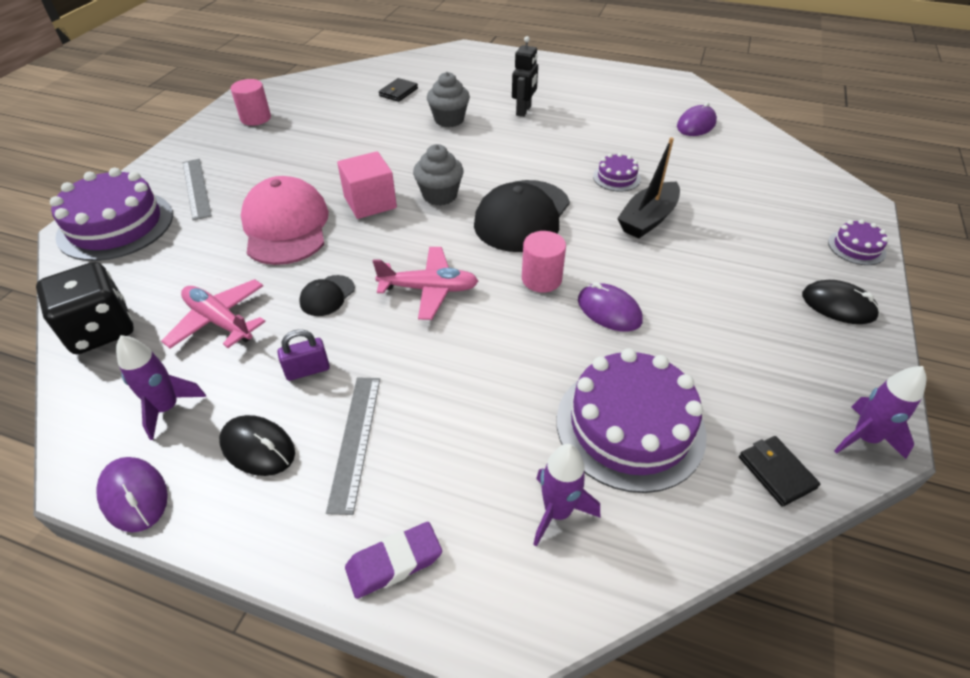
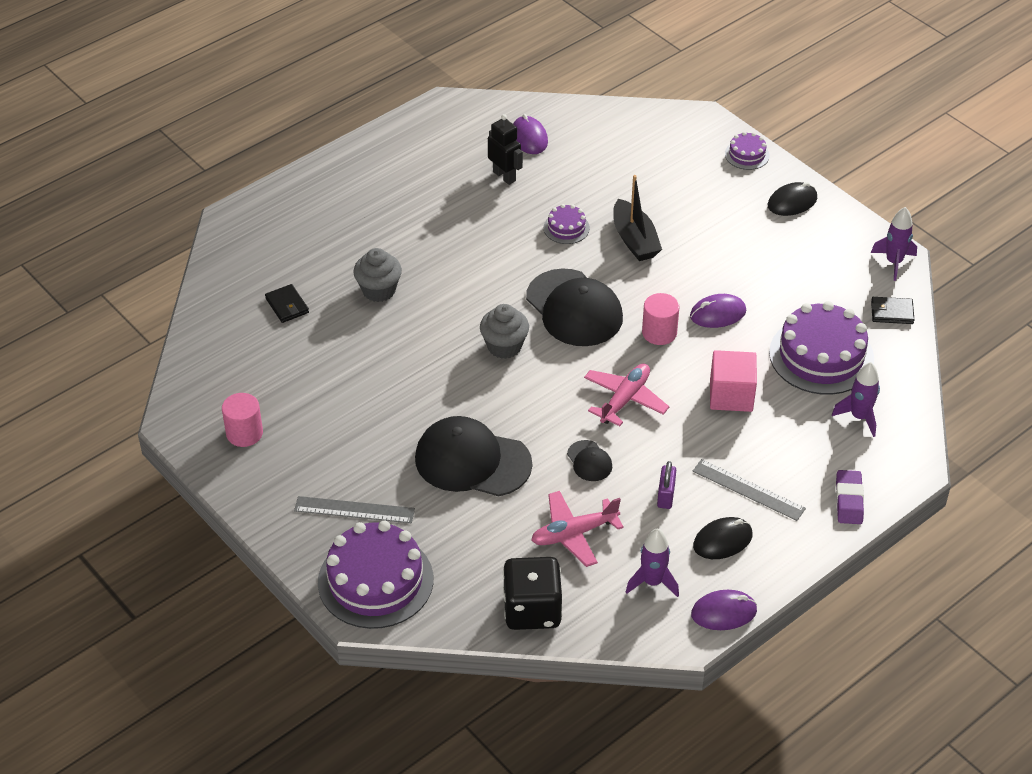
camera: 60 degrees left, 0 degrees up
pink cap [241,176,329,265] -> black cap [415,416,532,497]
pink cube [337,151,397,219] -> pink cube moved to [710,350,757,412]
black robot [512,36,538,117] -> black robot moved to [488,114,523,185]

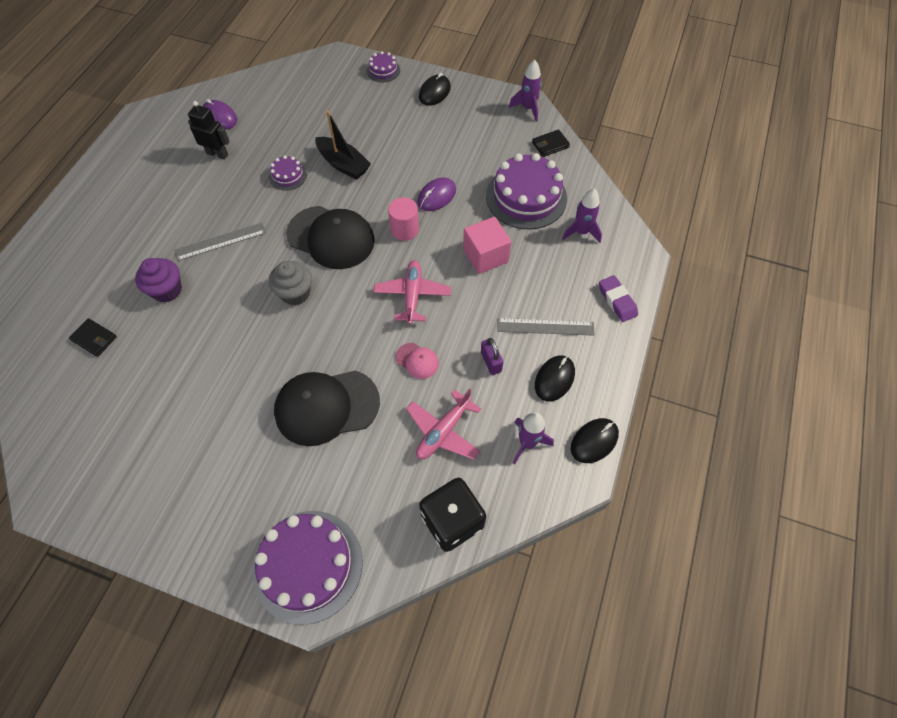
camera: 30 degrees left, 15 degrees up
pink cylinder [222,393,263,447] -> none
grey ruler [294,496,415,523] -> grey ruler moved to [174,223,266,261]
grey cupcake [353,248,402,302] -> purple cupcake [135,258,182,303]
black cap [567,440,612,481] -> pink cap [396,343,439,379]
purple mouse [691,590,757,630] -> black mouse [571,418,619,463]

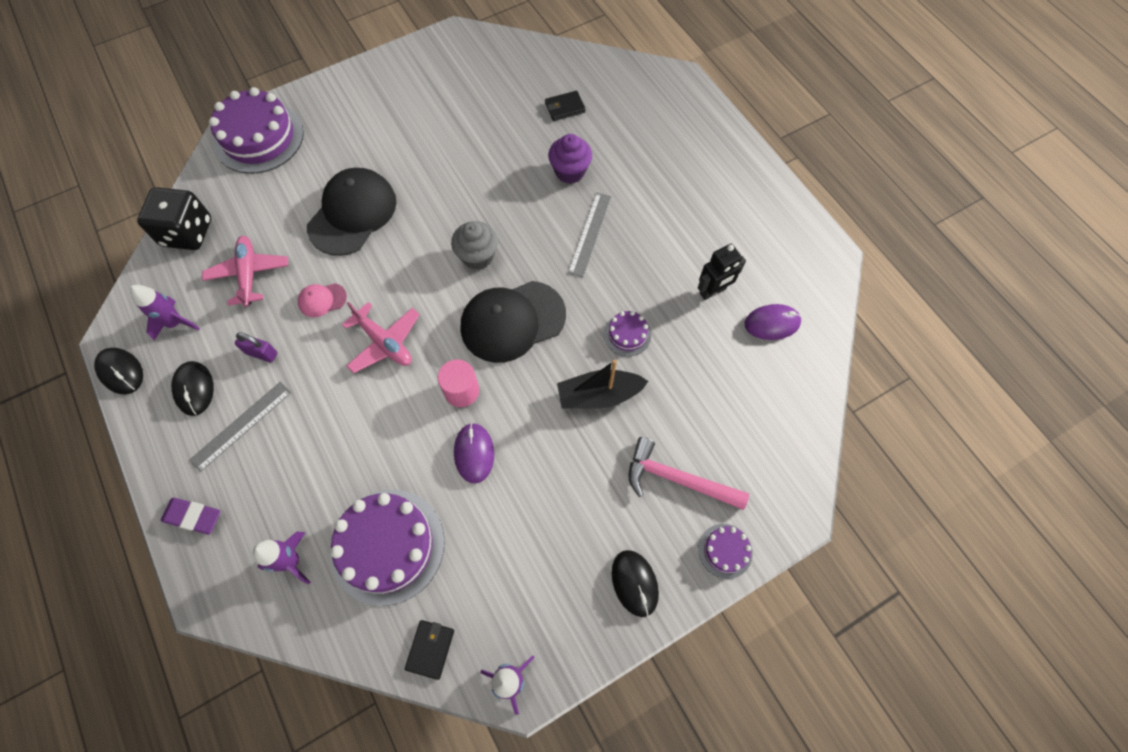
camera: 130 degrees right, 5 degrees up
pink cube [463,217,511,274] -> none
black mouse [571,418,619,463] -> black mouse turned 45 degrees counterclockwise [94,348,143,394]
none -> pink hammer [629,437,749,510]

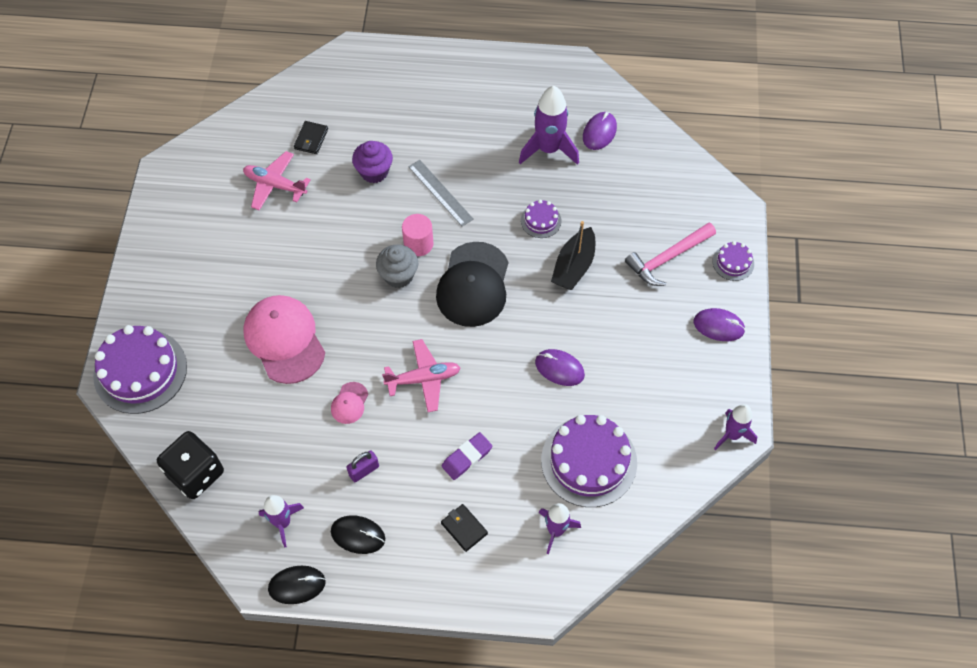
camera: 55 degrees left, 5 degrees down
purple eraser [161,498,221,534] -> purple eraser moved to [442,432,492,480]
grey ruler [189,382,292,472] -> none
pink plane [202,236,288,307] -> pink plane moved to [243,151,311,210]
black cap [307,168,396,256] -> pink cap [244,295,325,384]
black wallet [405,620,454,680] -> black wallet moved to [441,504,488,552]
pink cylinder [438,360,479,407] -> pink cylinder moved to [402,214,433,256]
black mouse [612,550,659,617] -> purple mouse [694,308,746,341]
black robot [698,244,746,300] -> purple rocket [519,86,579,165]

